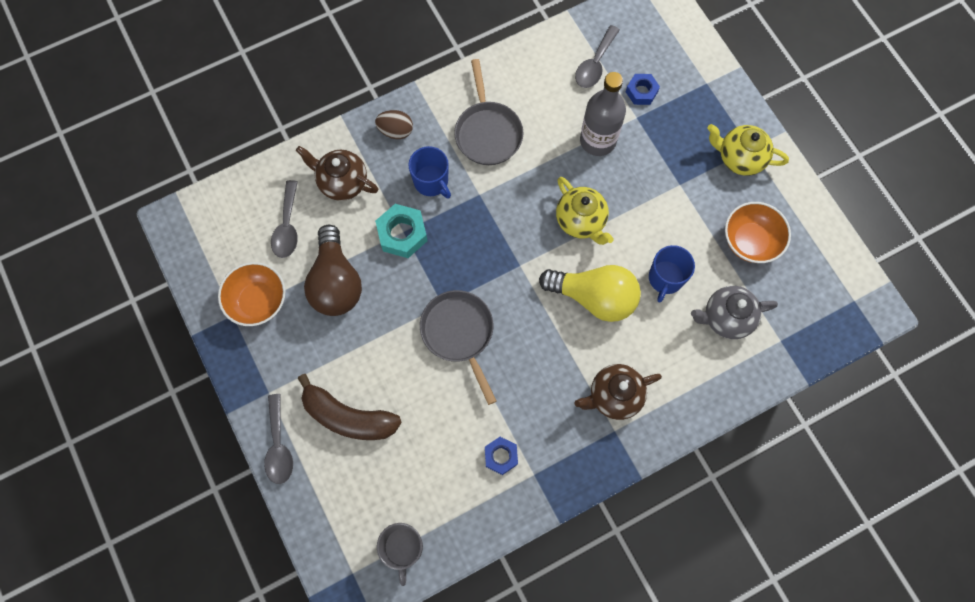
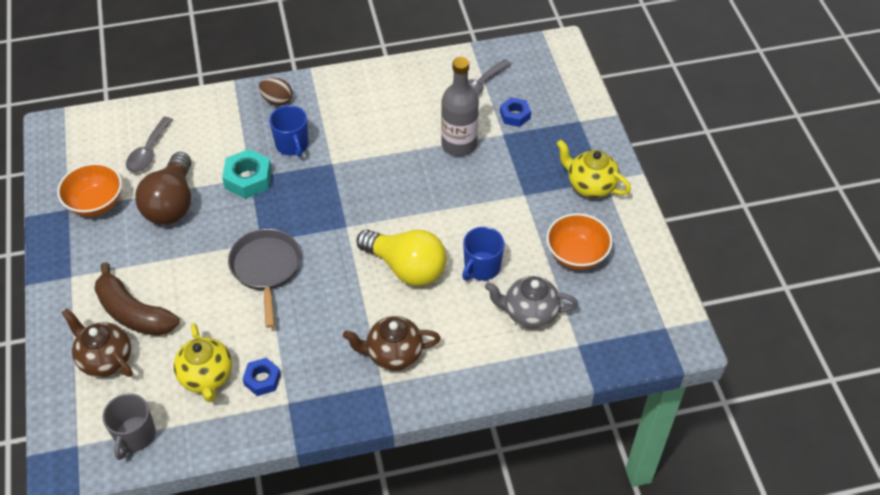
camera: 15 degrees right, 20 degrees down
grey spoon [264,394,293,484] -> none
brown teapot [296,146,378,201] -> brown teapot moved to [62,309,133,377]
grey pan [454,59,523,165] -> none
yellow teapot [556,177,614,245] -> yellow teapot moved to [174,323,232,402]

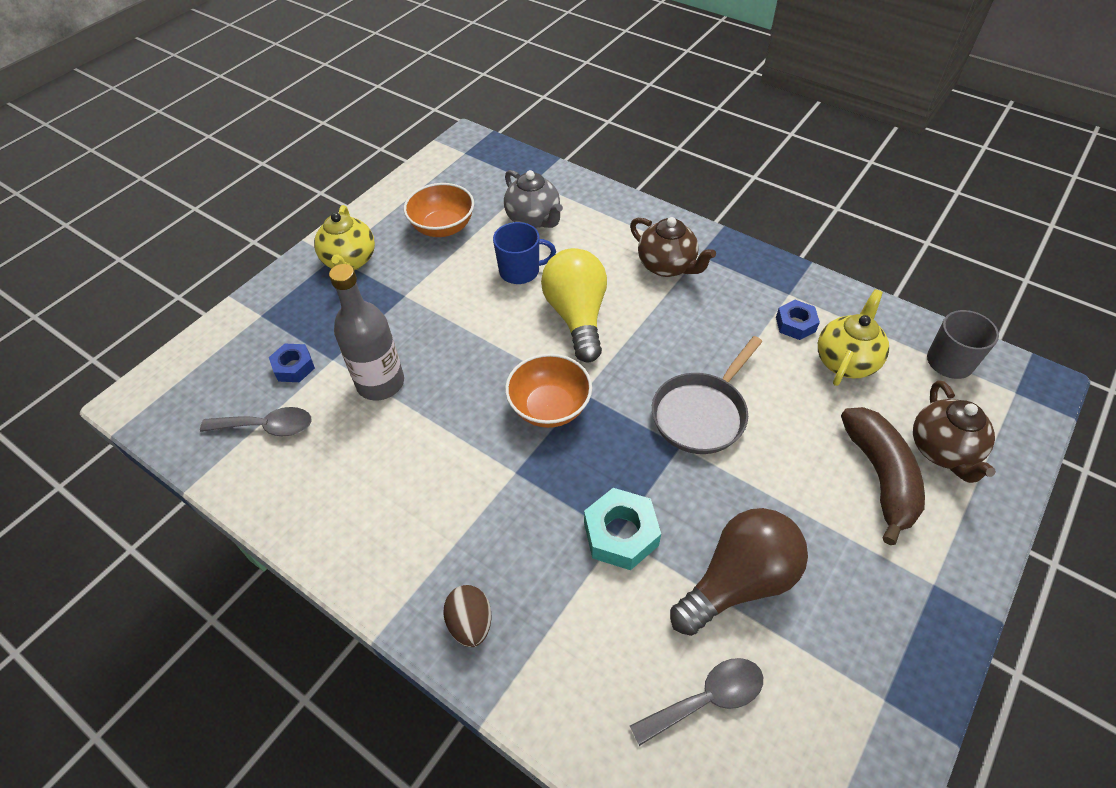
camera: 130 degrees left, 0 degrees up
orange bowl [57,163,122,216] -> orange bowl moved to [505,354,592,428]
blue mug [269,105,308,157] -> none

